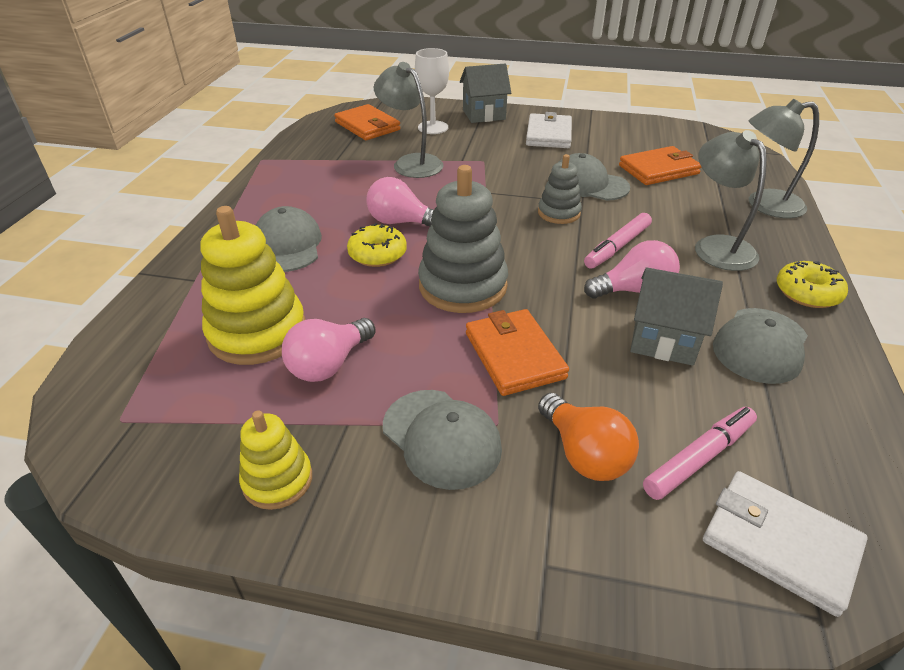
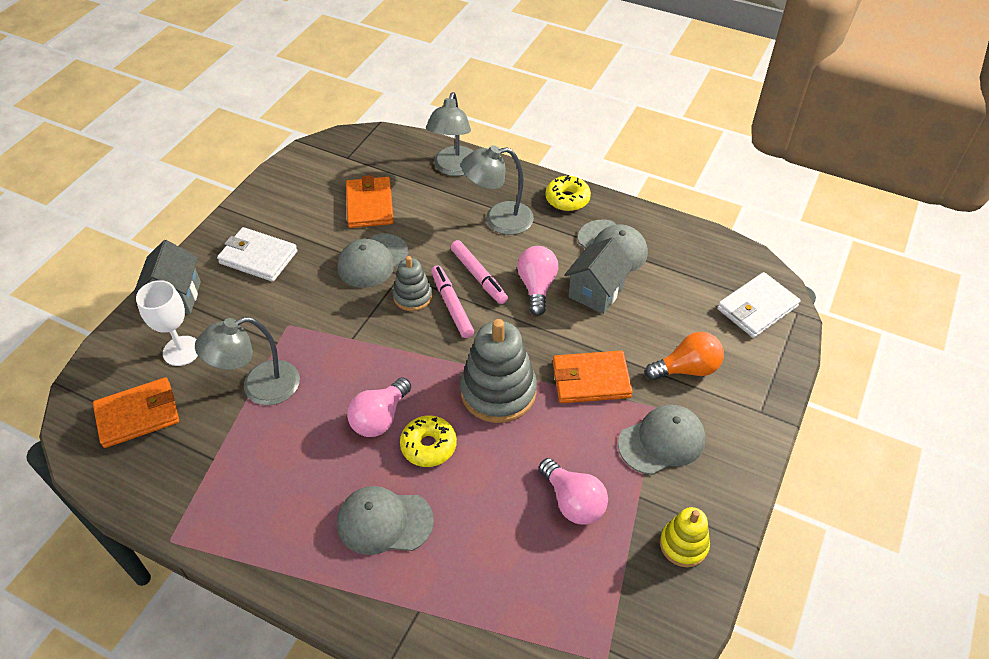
camera: 75 degrees left, 10 degrees up
yellow stacking toy [200,206,305,365] -> none
pink marker [643,407,757,500] -> pink marker moved to [431,265,474,338]

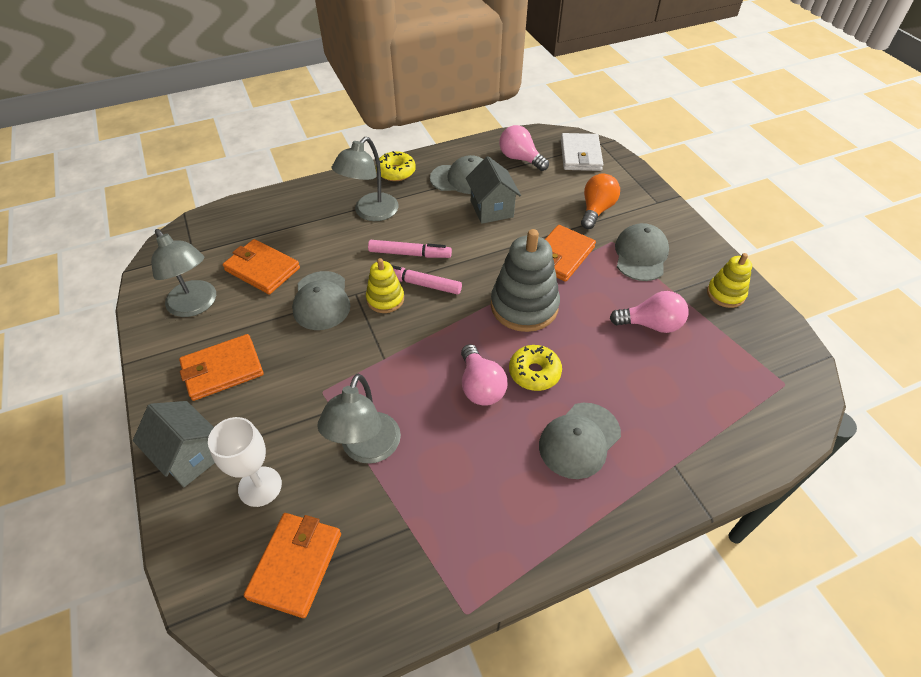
camera: 50 degrees left, 0 degrees up
white wallet [217,227,298,282] -> orange wallet [179,334,264,401]
grey stacking toy [393,256,433,311] -> yellow stacking toy [366,258,404,313]
grey lamp [426,92,473,176] -> grey lamp moved to [151,229,216,317]
pink light bulb [517,246,558,316] -> pink light bulb moved to [499,125,549,171]

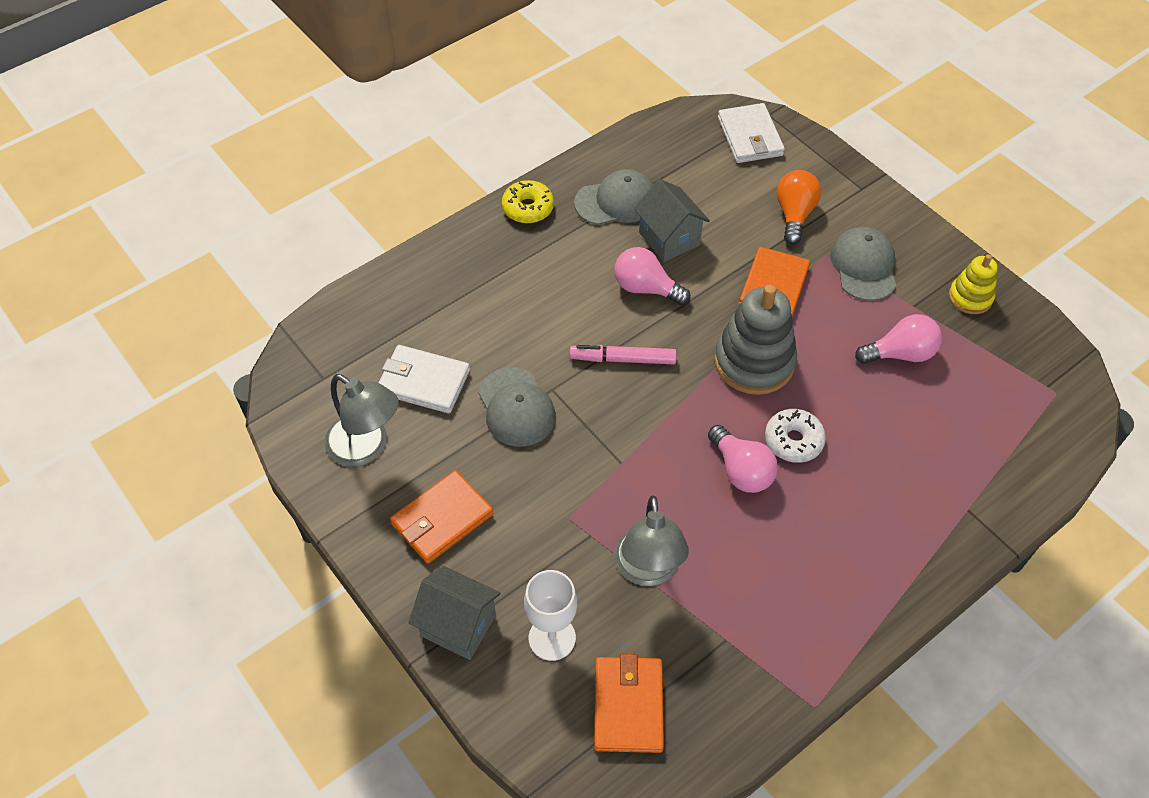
camera: 15 degrees left, 5 degrees up
orange wallet [222,239,300,294] -> white wallet [379,345,470,414]
grey lamp [332,137,399,221] -> none
yellow stacking toy [366,258,404,313] -> none
pink marker [368,240,452,258] -> none
pink light bulb [499,125,549,171] -> pink light bulb moved to [614,247,691,305]
yellow donut [509,345,562,391] -> white donut [765,409,826,463]
grey cap [539,403,621,479] -> none

